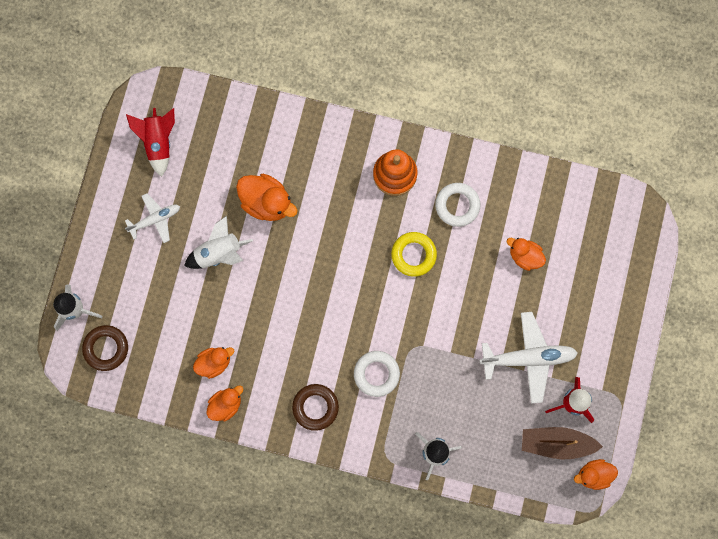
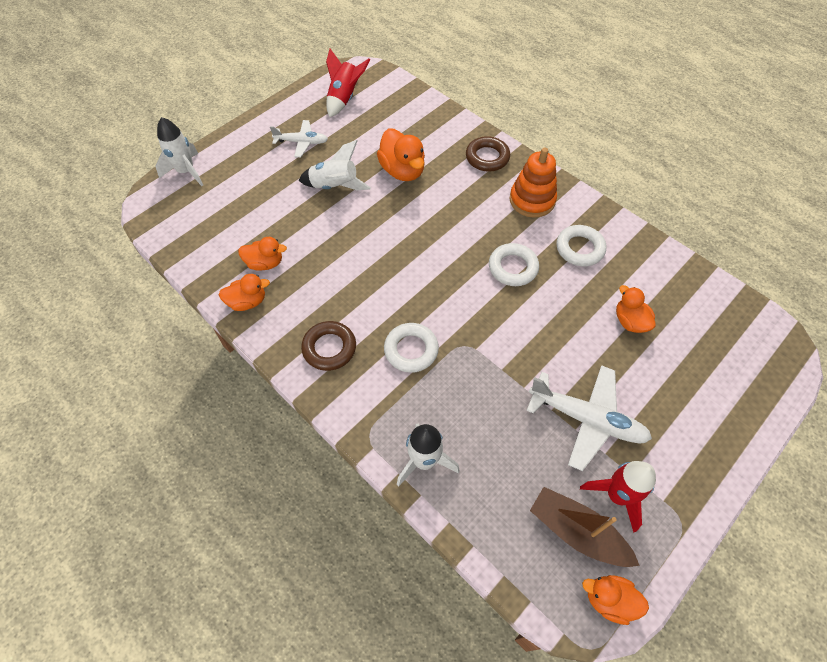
camera: 30 degrees right, 20 degrees down
brown ring [82,325,128,371] -> brown ring moved to [466,136,510,172]
yellow ring [391,232,437,277] -> white ring [489,243,539,286]

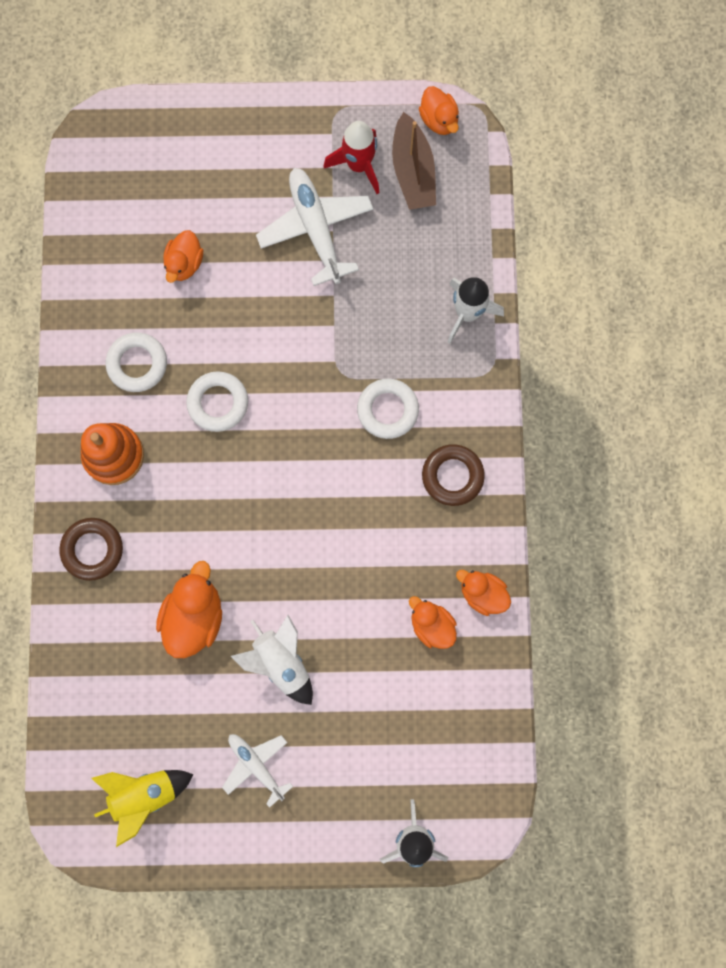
camera: 135 degrees left, 20 degrees up
red rocket [326,49,370,117] -> yellow rocket [92,770,193,847]

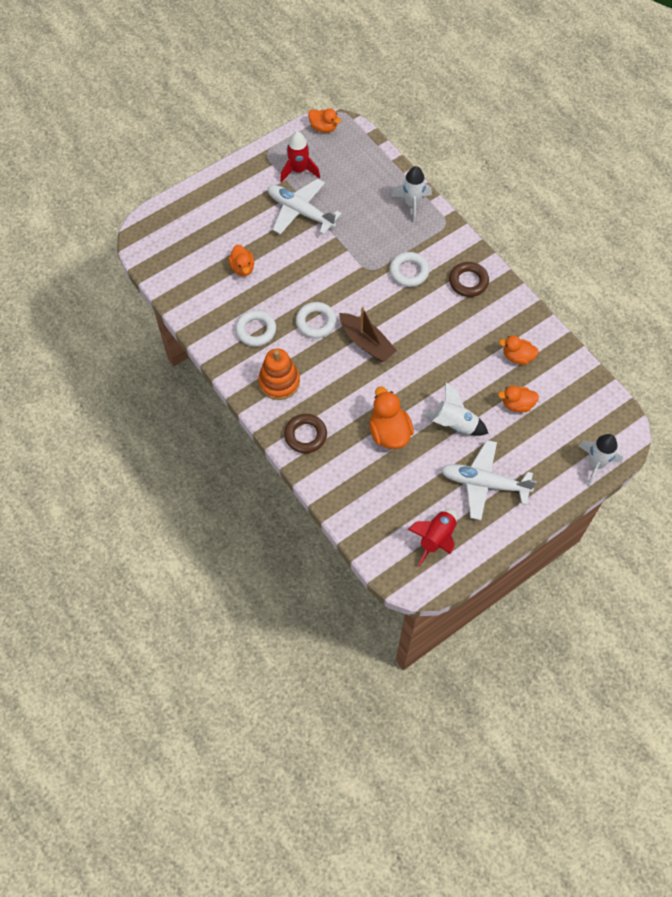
camera: 35 degrees left, 15 degrees down
yellow rocket [92,770,193,847] -> red rocket [408,509,457,567]
white plane [222,734,293,808] -> white plane [441,440,537,520], size x1.66
brown boat [392,112,436,210] -> brown boat moved to [339,306,397,362]
orange duck [456,570,511,616] -> orange duck moved to [498,386,539,413]

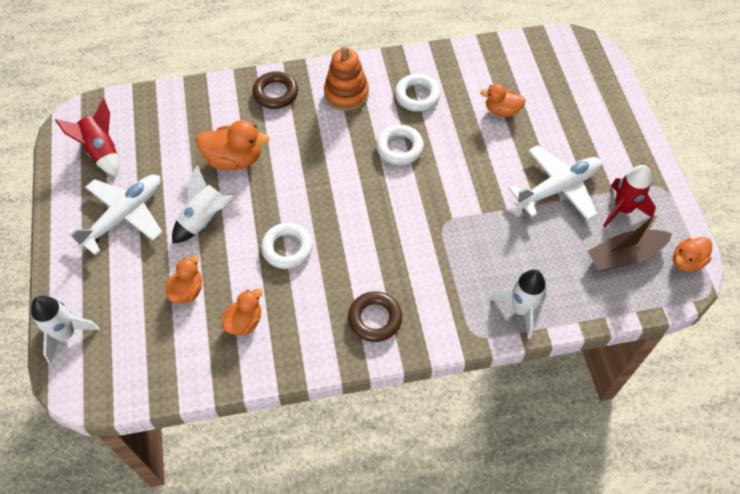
camera: 115 degrees right, 5 degrees down
brown boat [339,306,397,362] -> brown boat moved to [587,214,672,271]
white ring [390,252,429,287] -> white ring moved to [261,223,313,269]

